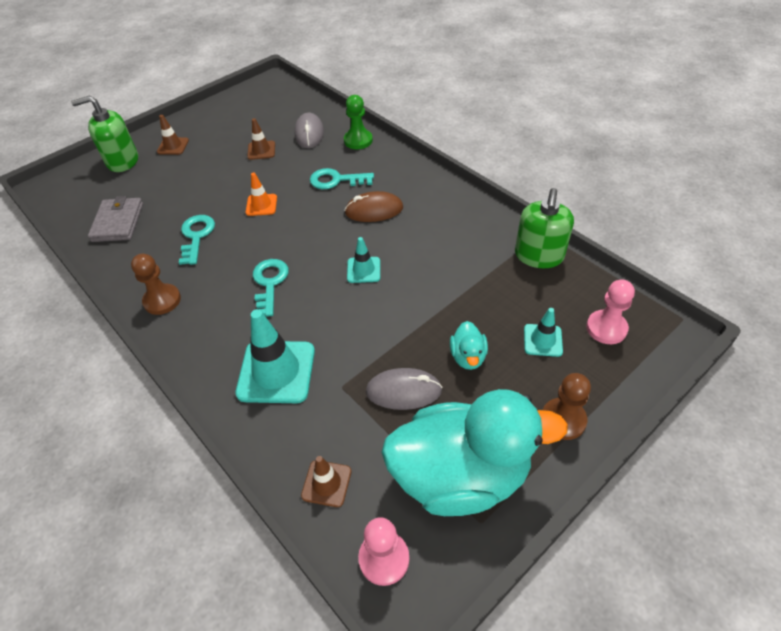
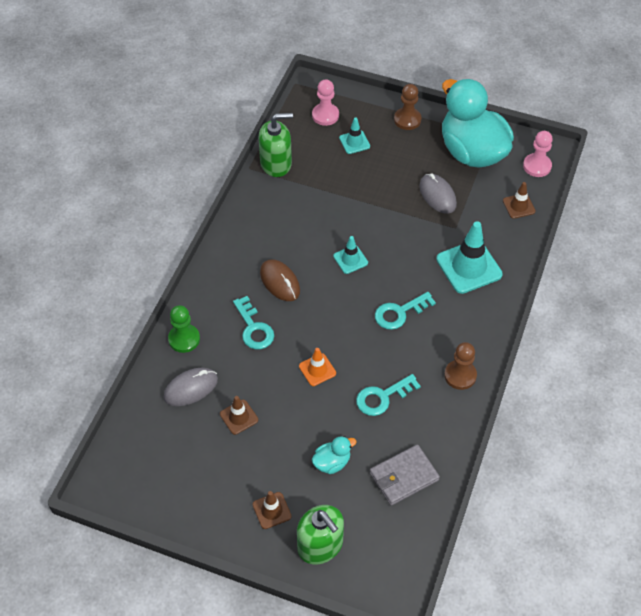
camera: 120 degrees left, 5 degrees up
turquoise duck [450,321,488,370] -> turquoise duck moved to [312,436,356,474]

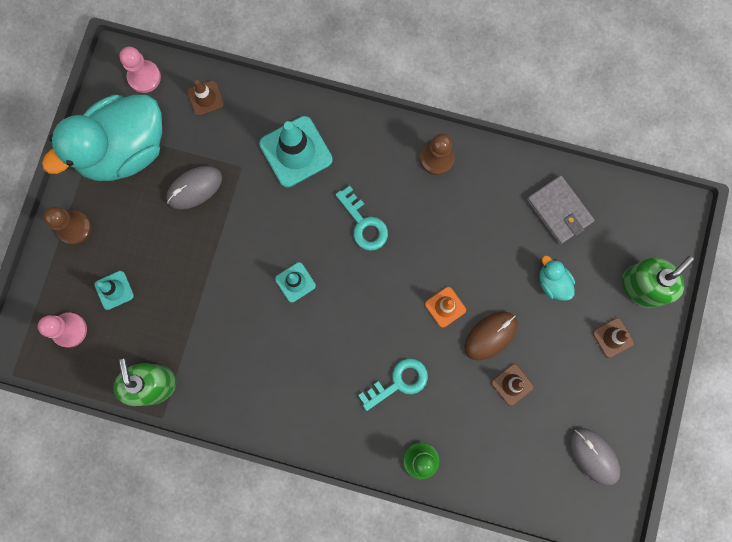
camera: 95 degrees left, 25 degrees up
grey mouse [163,368,218,406] -> grey mouse moved to [570,428,620,485]
brown mouse [260,259,300,301] -> brown mouse moved to [464,312,518,360]
turquoise key [356,374,421,416] -> none

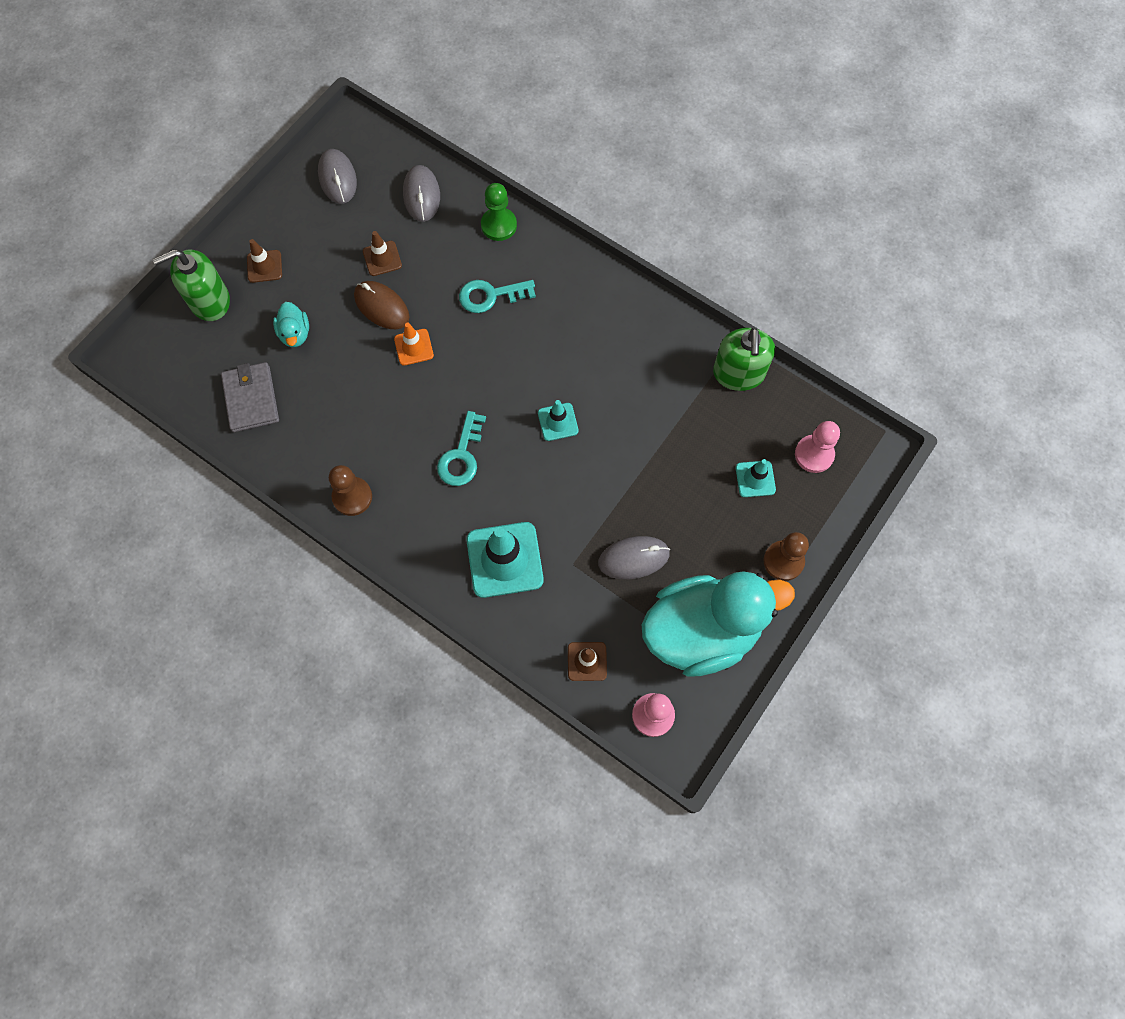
camera: 160 degrees left, 10 degrees down
turquoise key [335,186,388,251] -> turquoise key turned 150 degrees counterclockwise [437,411,486,486]
brown mouse [464,312,518,360] -> brown mouse turned 60 degrees clockwise [354,281,410,329]
none -> grey mouse [403,165,440,222]

